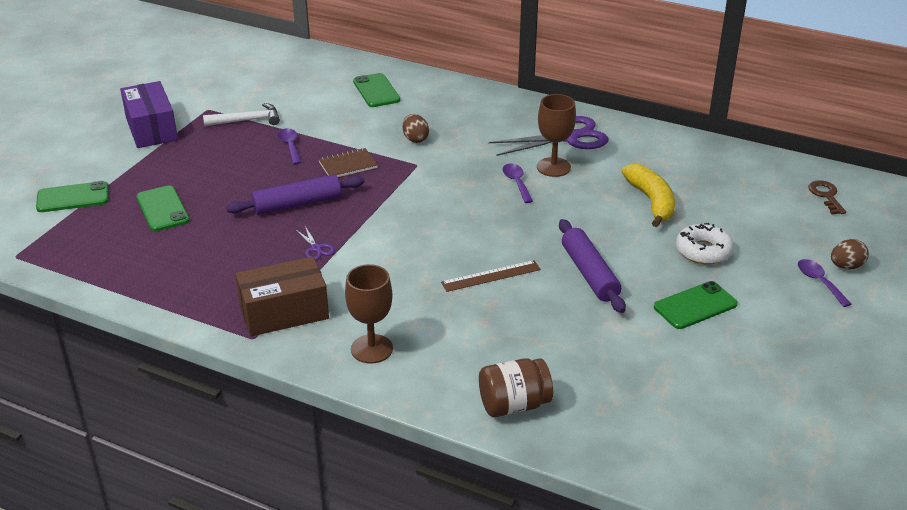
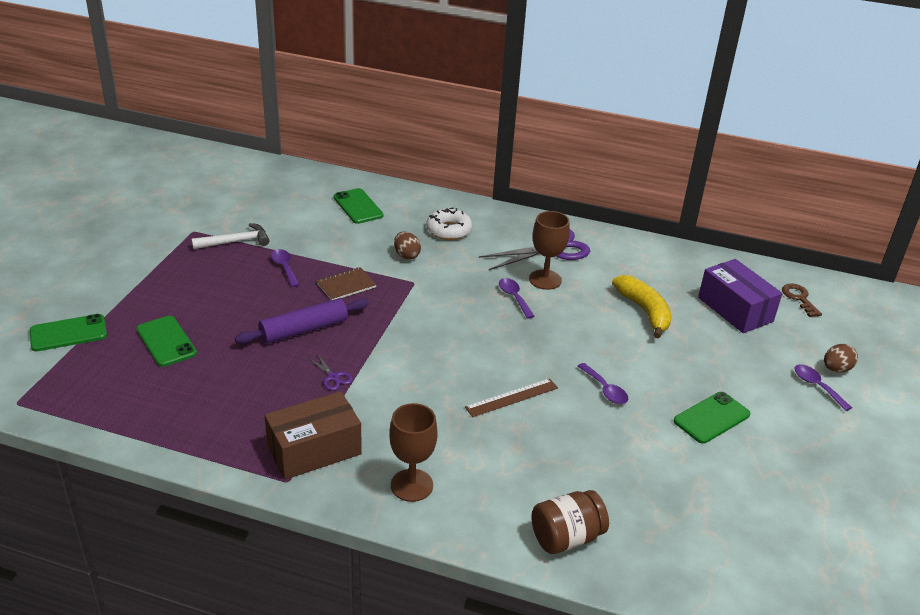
camera: 10 degrees left, 0 degrees up
purple box [120,81,178,148] -> purple box moved to [698,259,782,333]
purple rolling pin [559,219,626,313] -> purple spoon [578,363,628,404]
white donut [676,223,734,265] -> white donut moved to [426,208,472,240]

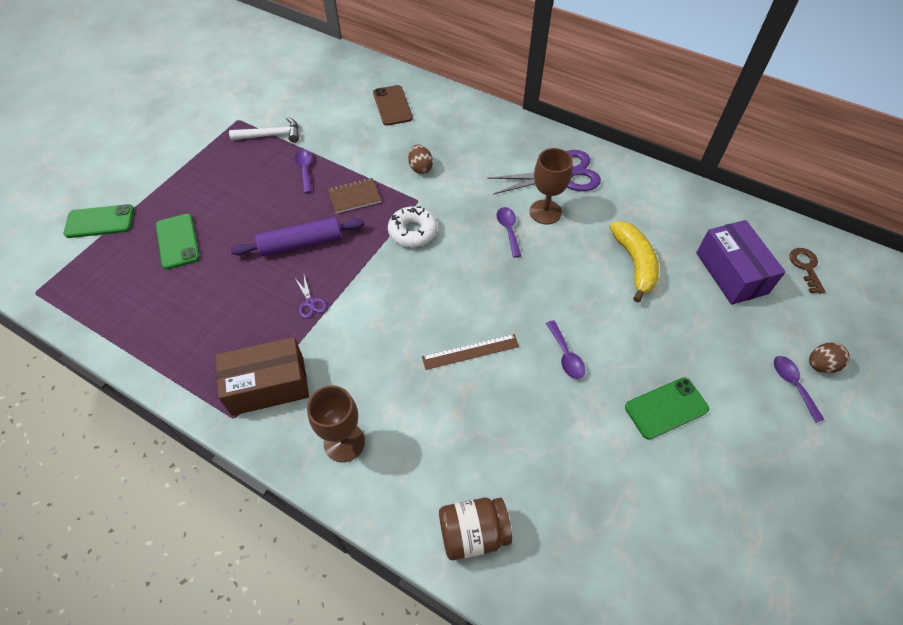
camera: 15 degrees right, 20 degrees up
green phone [334,188,384,224] -> brown phone [373,85,413,126]
white donut [426,208,472,240] -> white donut moved to [388,206,437,248]

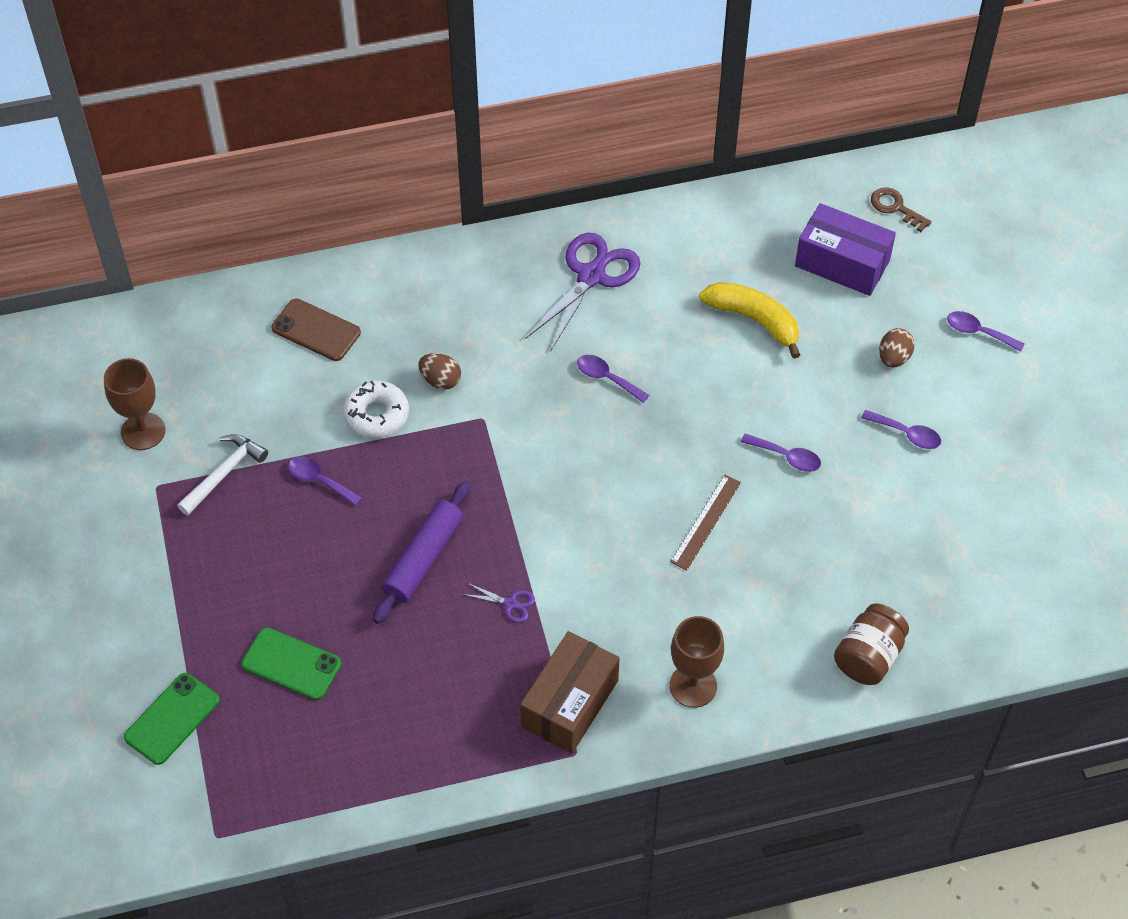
camera: 45 degrees left, 0 degrees up
brown notebook [328,178,381,213] -> none
white donut [388,206,437,248] -> white donut moved to [343,381,409,438]
brown goblet [530,148,573,225] -> brown goblet moved to [104,358,165,450]
green phone [625,377,709,440] -> purple spoon [861,410,941,449]
brown egg [809,343,850,373] -> brown egg moved to [879,328,915,367]

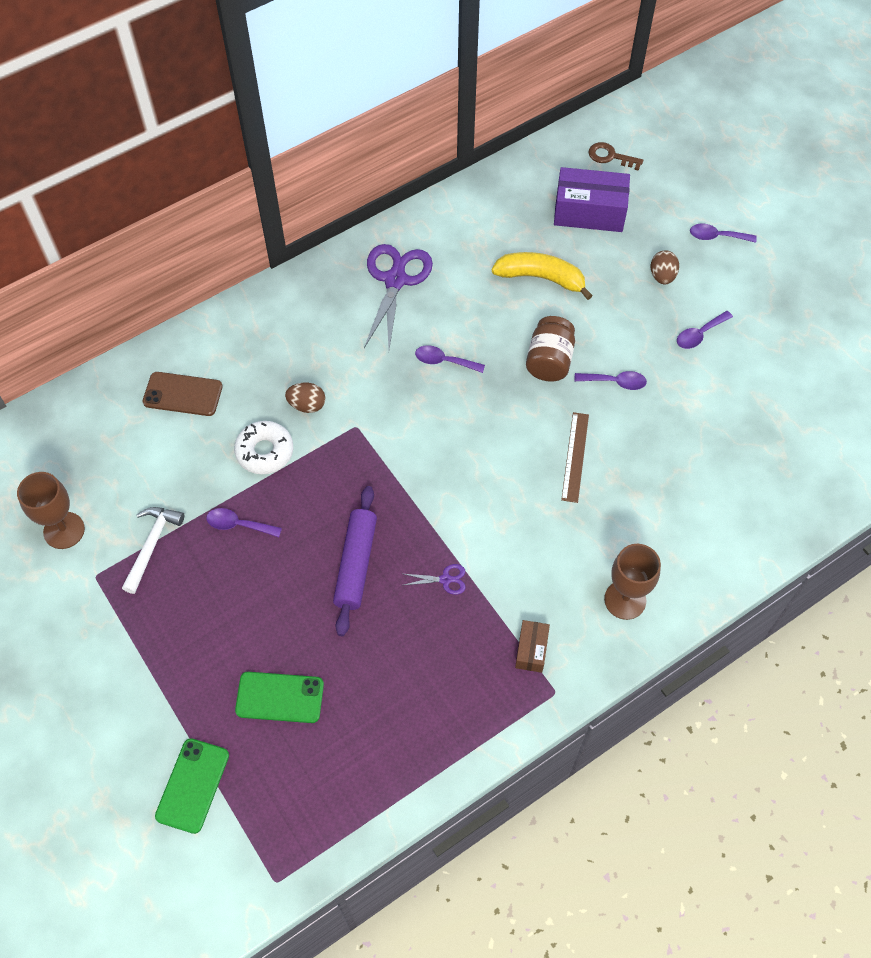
camera: 20 degrees left, 5 degrees up
brown box [520,631,620,754] -> brown box [515,620,550,673], size x0.51
brown jar [834,604,909,685] -> brown jar moved to [526,316,575,382]
purple spoon [861,410,941,449] -> purple spoon turned 135 degrees clockwise [677,311,733,349]

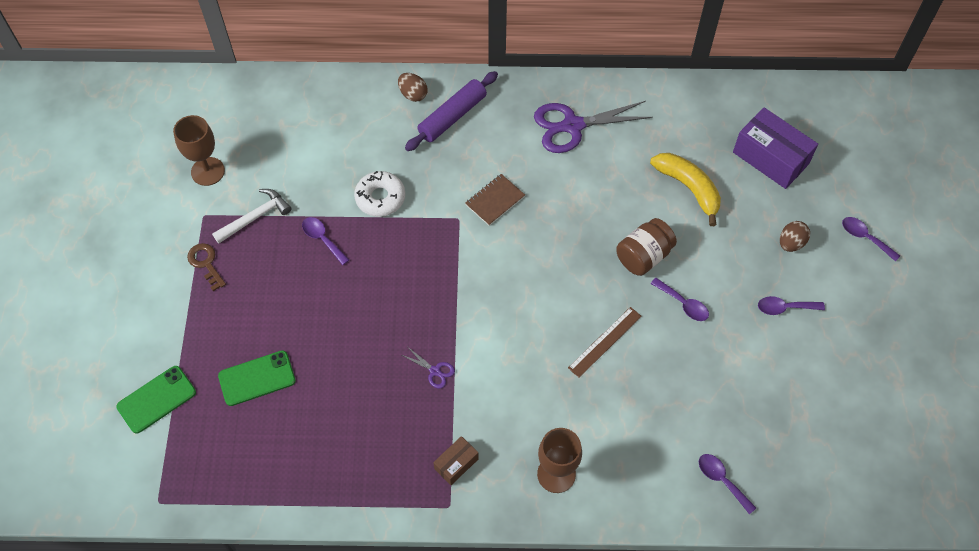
camera: 35 degrees right, 0 degrees up
brown phone [143,372,223,416] -> none
green phone [235,672,324,723] -> green phone turned 60 degrees counterclockwise [218,350,296,406]
brown egg [285,383,325,413] -> brown egg moved to [398,73,427,102]
purple rolling pin [333,486,377,636] -> purple rolling pin moved to [405,71,498,151]
purple scissors [364,244,433,349] -> purple scissors turned 150 degrees counterclockwise [534,101,653,153]
purple spoon [415,345,485,373] -> purple spoon moved to [699,454,756,514]
brown key [589,142,643,171] -> brown key moved to [187,243,226,291]
none -> brown notebook [465,174,525,226]

